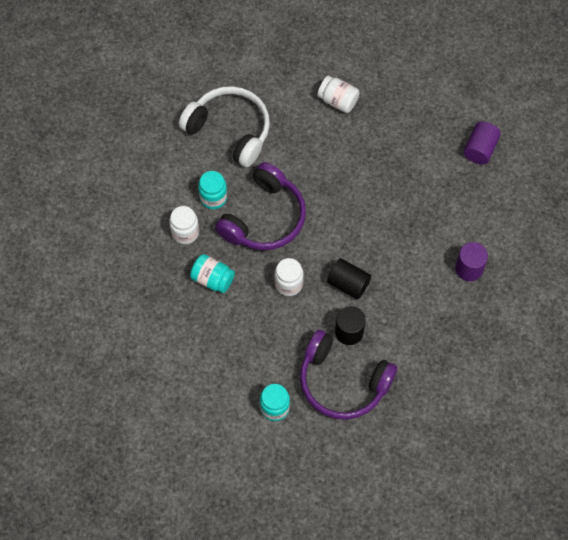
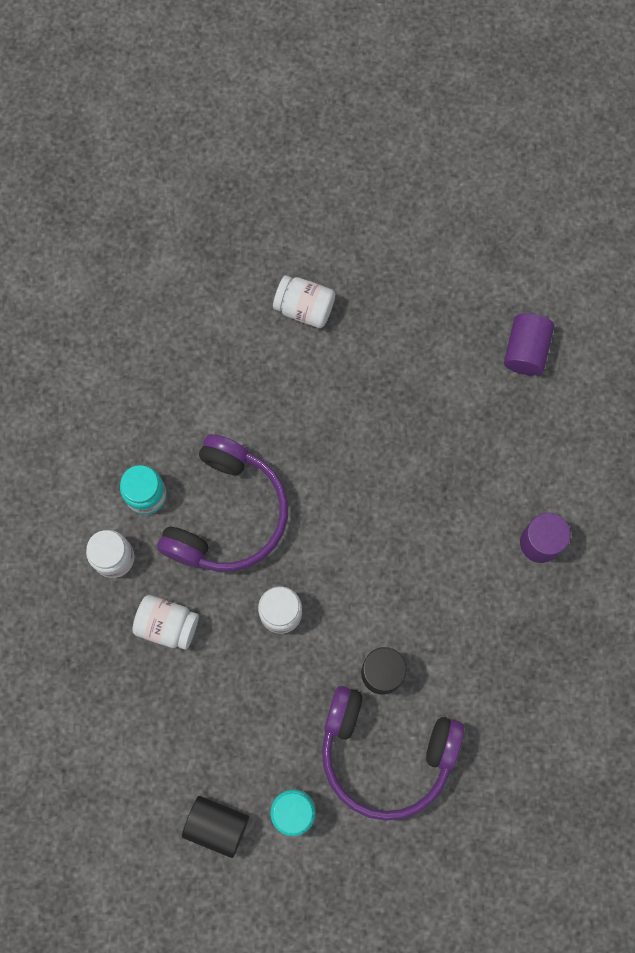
camera: 10 degrees left, 10 degrees up
white headphones [179,86,270,167] -> none
turquoise jar [190,254,235,293] -> white jar [132,595,199,650]
black cylinder [327,258,371,299] -> black cylinder moved to [182,796,249,858]

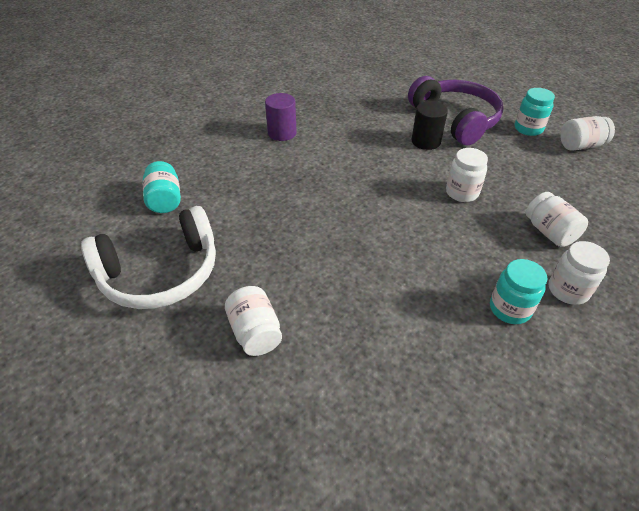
camera: 135 degrees left, 30 degrees down
purple headphones [157,434,288,572] -> none
black cylinder [182,796,249,858] -> white jar [560,116,615,151]
purple cylinder [504,313,554,375] -> turquoise jar [143,161,181,213]
none -> white headphones [81,206,216,309]

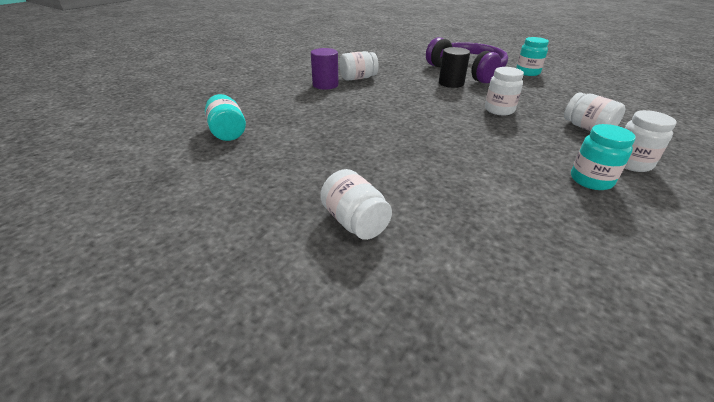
camera: 10 degrees left, 10 degrees down
white headphones [81,206,216,309] -> none
white jar [560,116,615,151] -> white jar moved to [339,51,379,81]

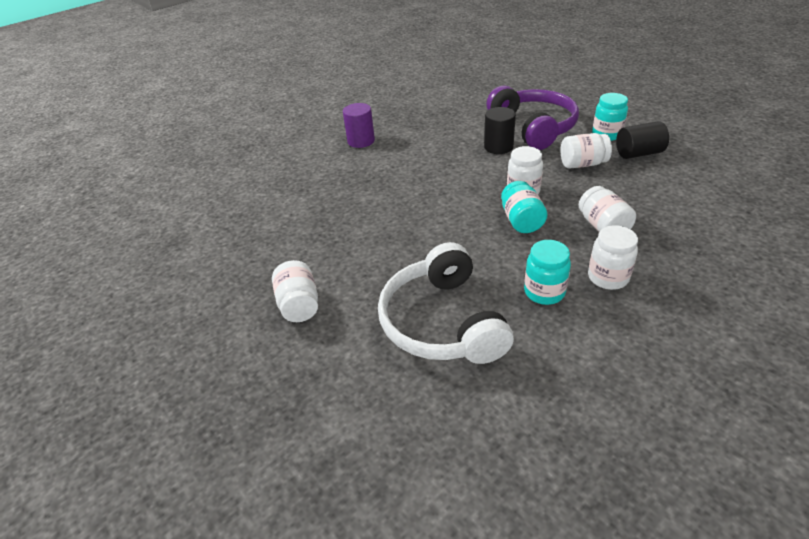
camera: 20 degrees right, 5 degrees up
turquoise jar [205,94,246,141] -> turquoise jar moved to [501,181,547,233]
white jar [339,51,379,81] -> white jar moved to [561,133,612,169]
none -> white headphones [378,242,514,364]
none -> black cylinder [616,121,669,159]

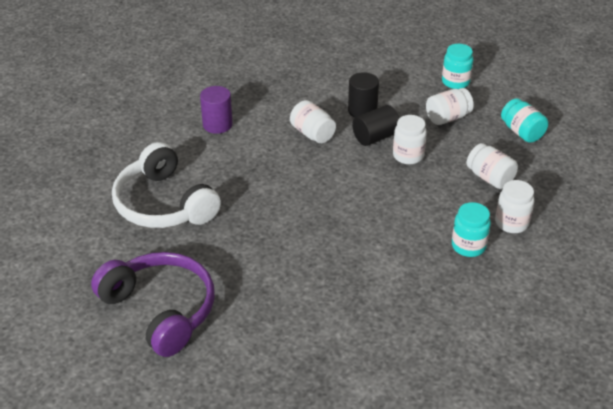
camera: 25 degrees left, 0 degrees up
white jar [272,260,318,322] -> white jar moved to [290,100,336,143]
white headphones [378,242,514,364] -> white headphones moved to [112,142,221,228]
purple headphones [486,85,579,150] -> purple headphones moved to [91,252,215,357]
turquoise jar [501,181,547,233] -> turquoise jar moved to [501,98,548,143]
black cylinder [616,121,669,159] -> black cylinder moved to [352,105,399,146]

